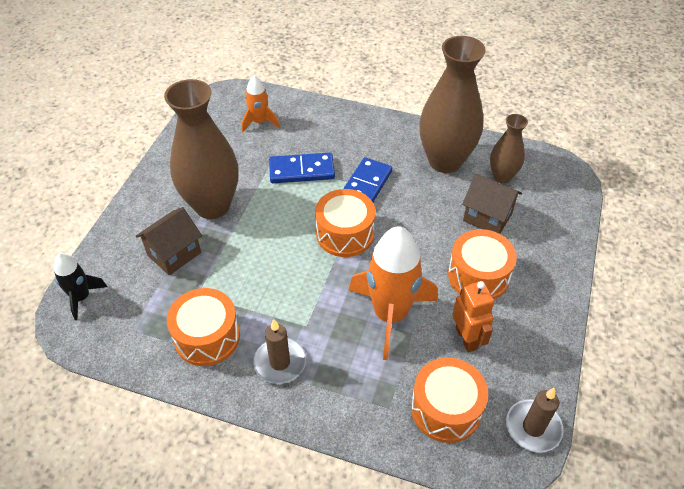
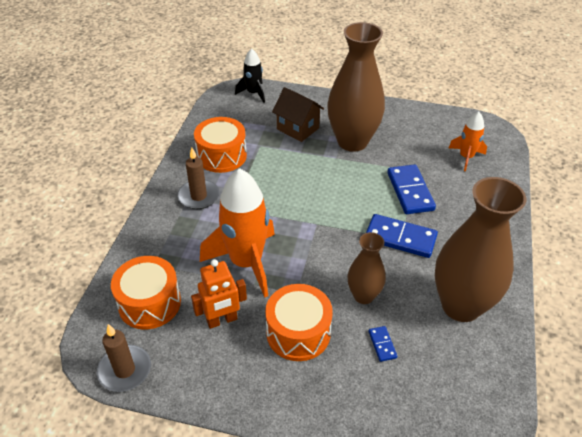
camera: 85 degrees right, 5 degrees down
orange drum [315,189,375,257] -> none
brown house [462,174,522,234] -> blue domino [369,326,397,362]
brown vase [490,114,528,183] -> brown vase moved to [347,232,386,304]

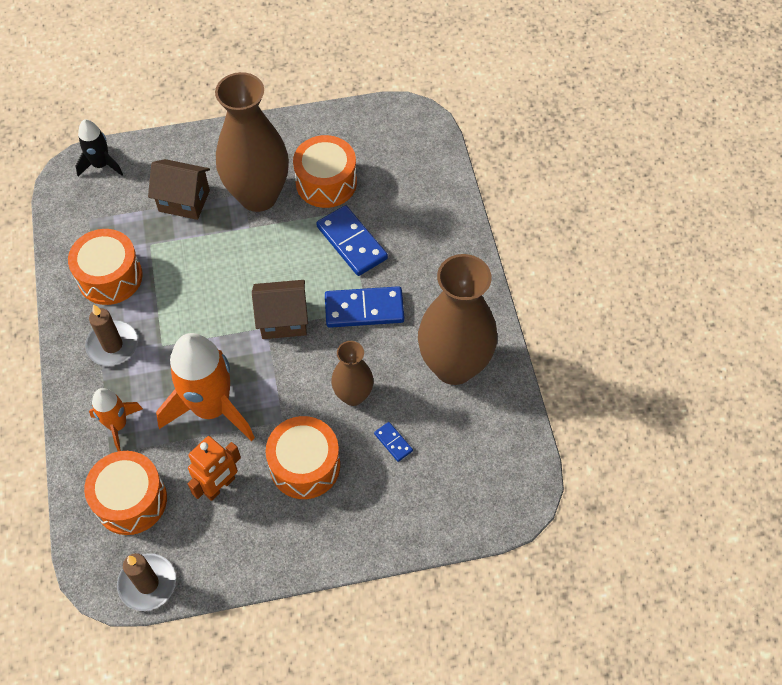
camera: 25 degrees left, 15 degrees up
orange rocket [449,112,487,171] -> orange rocket moved to [89,388,143,451]
none -> brown house [252,280,308,339]
none -> orange drum [293,135,357,208]

